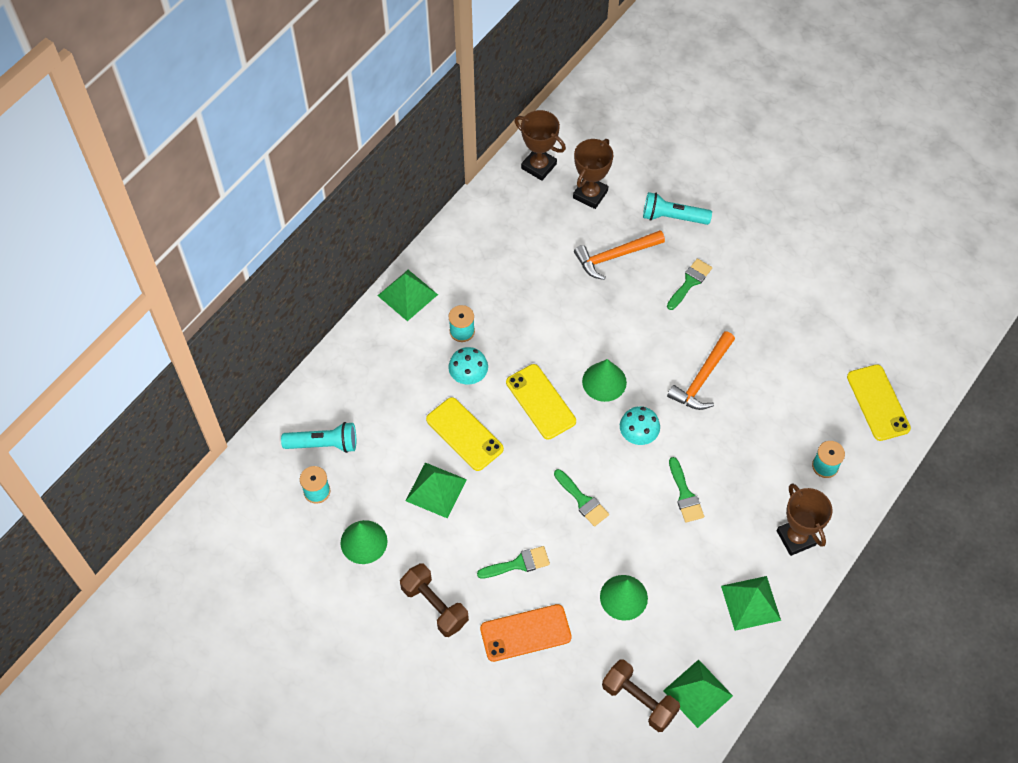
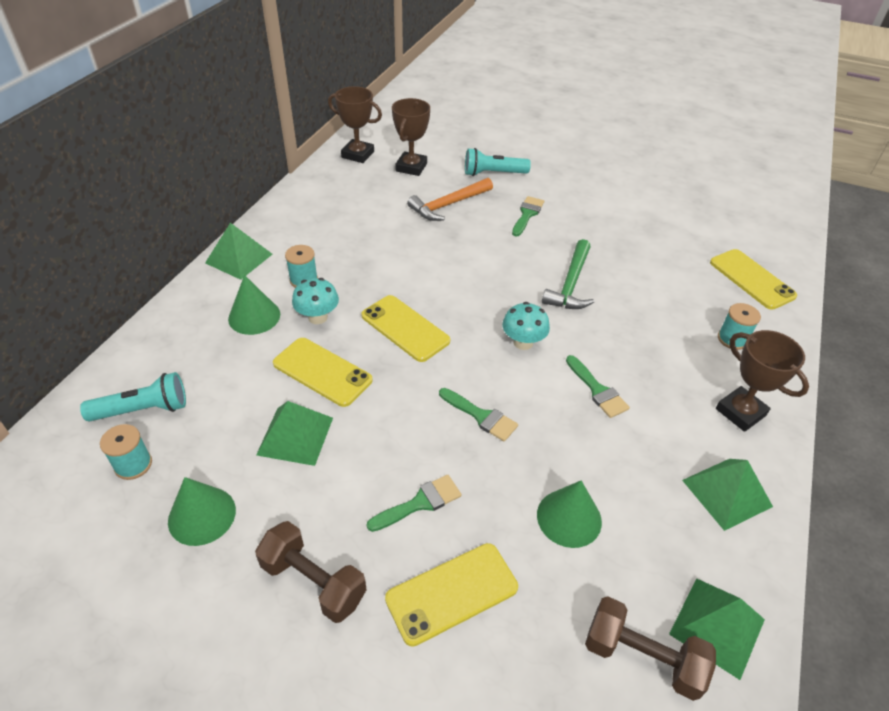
camera: 15 degrees left, 15 degrees down
orange phone [480,604,572,662] -> yellow phone [385,543,518,647]
green cone [582,359,627,402] -> green cone moved to [228,275,280,335]
orange hammer [667,331,735,410] -> green hammer [542,239,594,309]

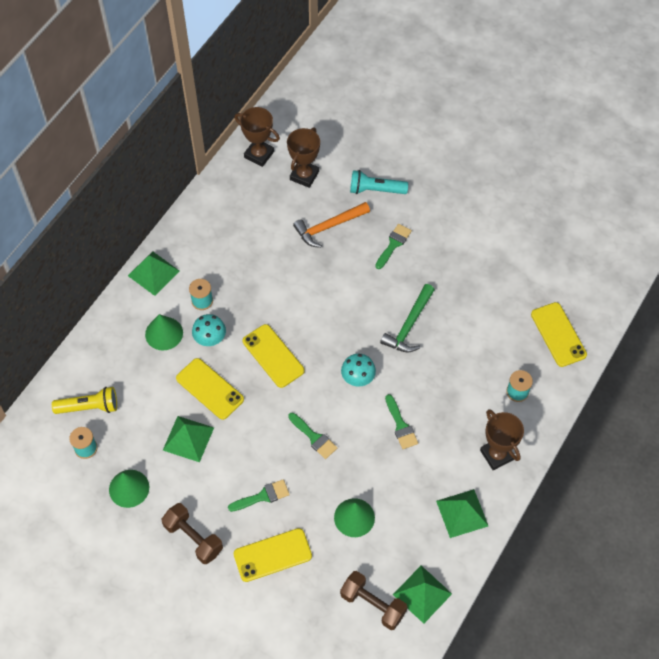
camera: 10 degrees right, 15 degrees up
turquoise flashlight [80,372,186,422] -> yellow flashlight [52,387,117,414]

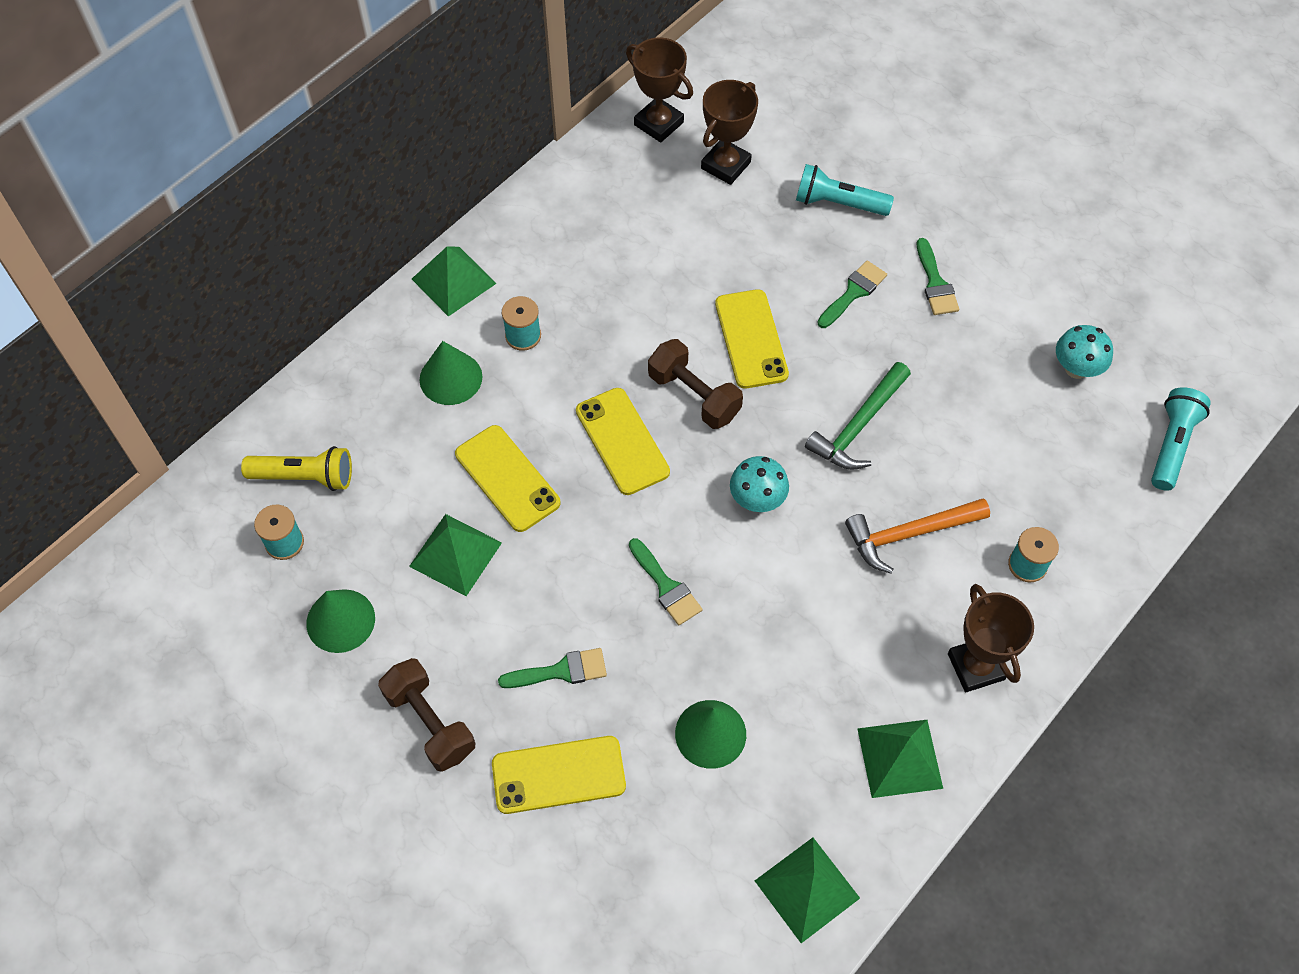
camera: 10 degrees right, 0 degrees up
turquoise mushroom [192,314,226,346] -> turquoise mushroom moved to [1056,325,1113,379]
orange hammer [293,202,370,248] -> orange hammer moved to [845,498,990,574]
brown dumbbell [340,571,407,630] -> brown dumbbell moved to [648,339,743,429]
green brush [385,394,418,449] -> green brush moved to [917,238,959,315]
yellow phone [531,302,587,367] -> yellow phone moved to [715,289,789,389]
none -> turquoise flashlight [1151,387,1211,491]

